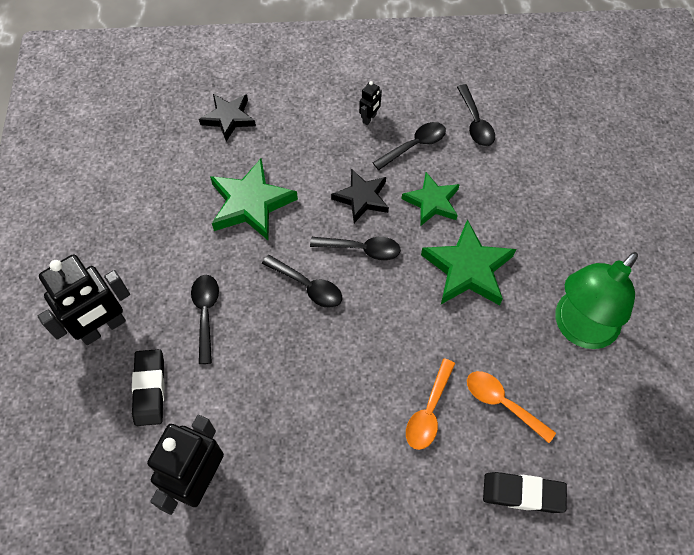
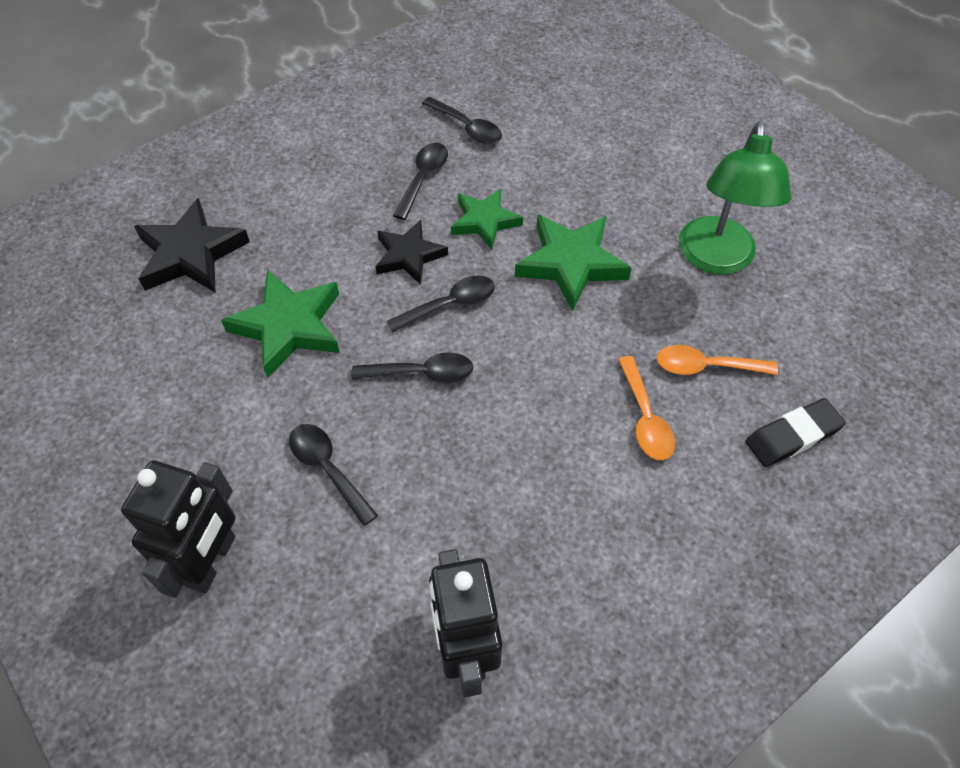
camera: 35 degrees left, 5 degrees down
black eraser [132,349,165,426] -> none
black star [199,94,256,142] -> black star [134,198,250,293], size x1.51
black robot [359,81,382,125] -> none

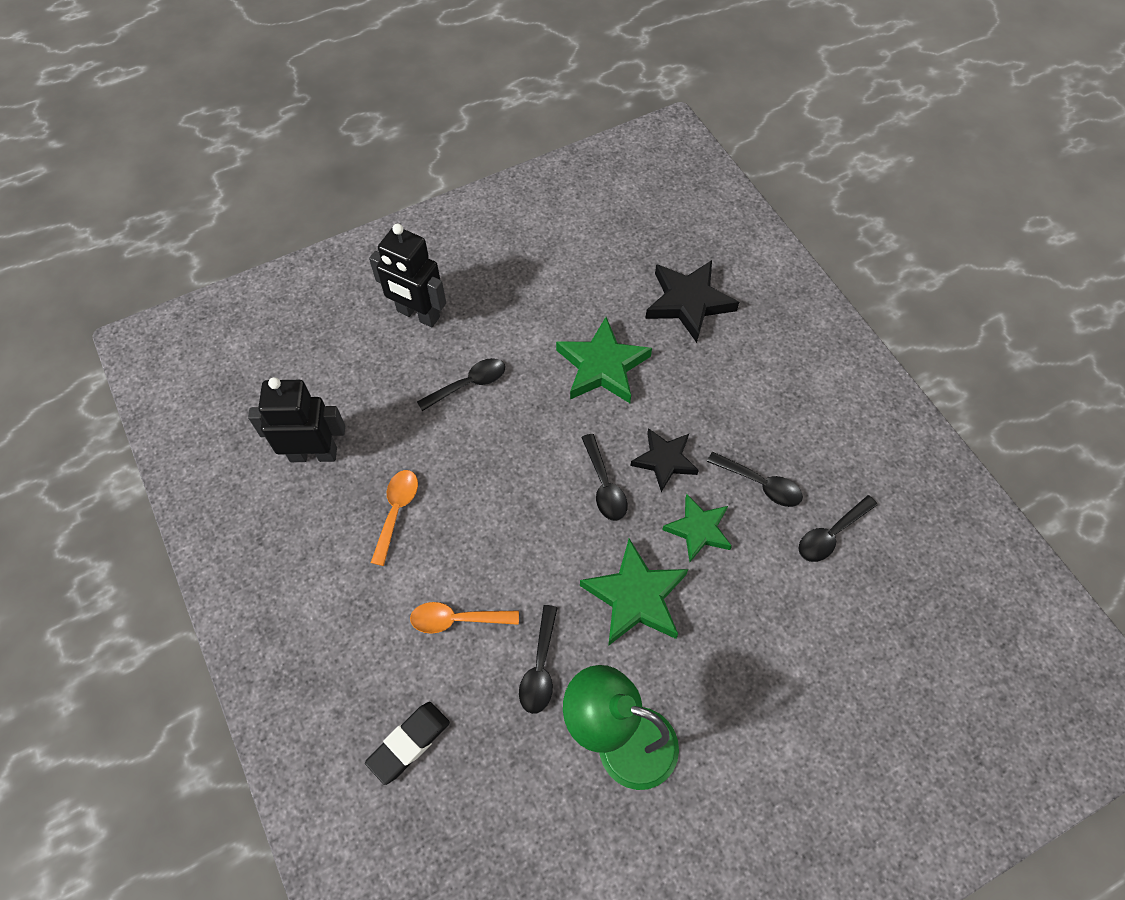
camera: 100 degrees right, 5 degrees up
black spoon [352,352,473,383] -> black spoon moved to [519,605,557,714]
orange spoon [657,345,778,375] -> orange spoon moved to [371,470,418,566]
black eraser [746,398,846,467] -> black eraser turned 60 degrees clockwise [365,702,450,785]

